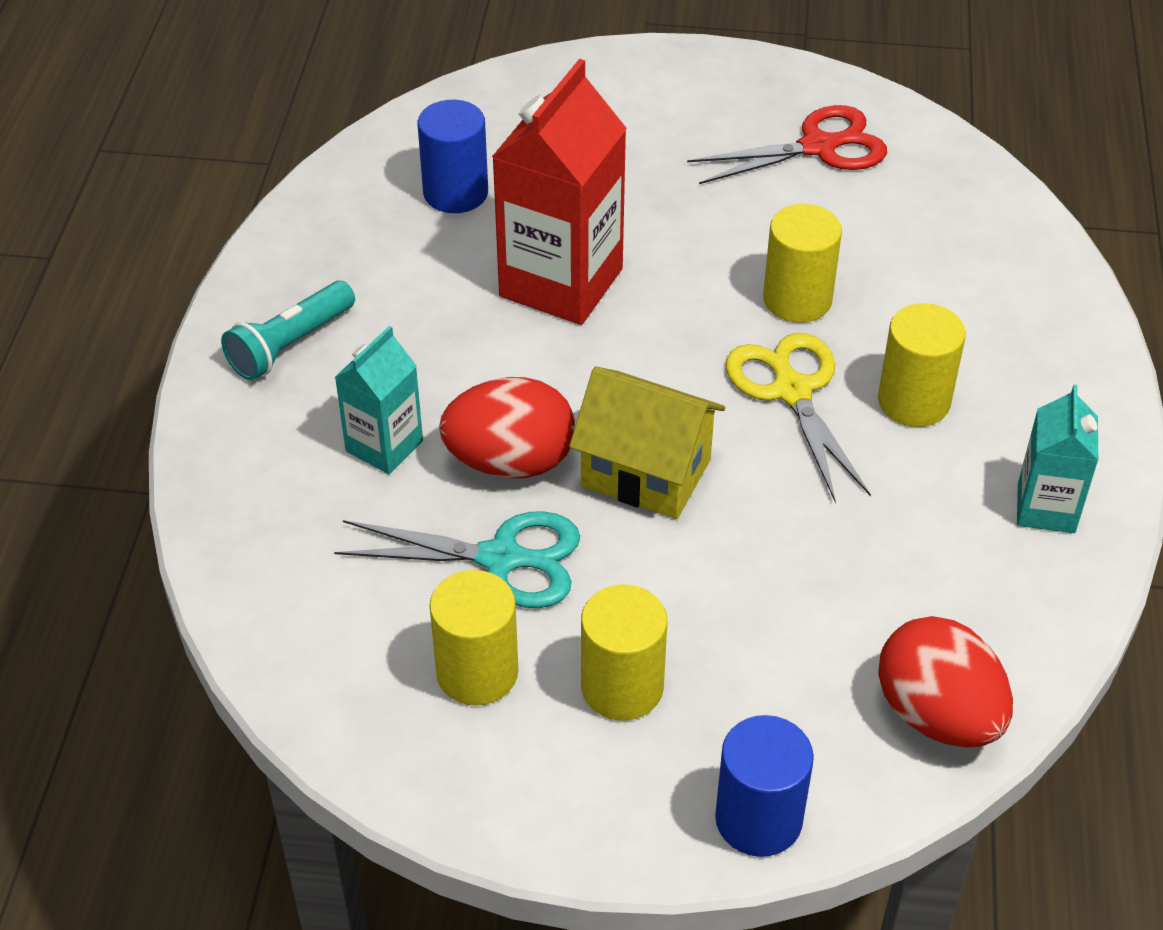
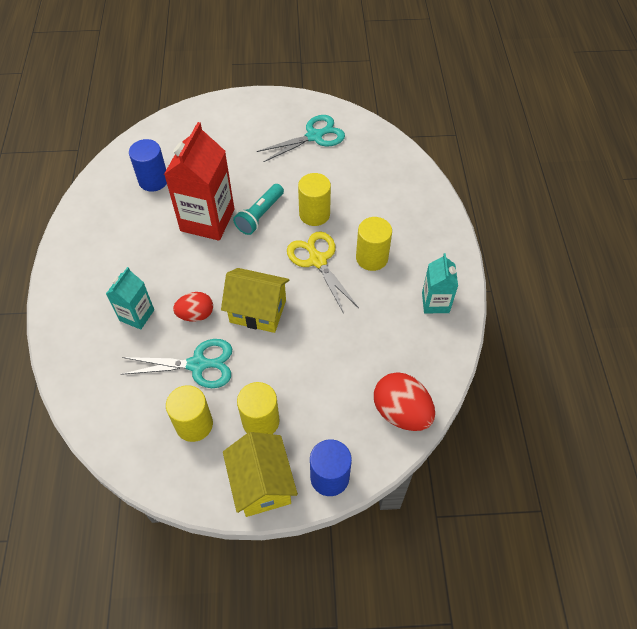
camera: 10 degrees left, 10 degrees up
turquoise flashlight [221,281,355,380] -> turquoise flashlight moved to [233,184,284,235]
red egg [439,377,575,478] -> red egg [173,292,213,322], size x0.64
red scissors [687,105,887,184] -> turquoise scissors [257,115,345,162]
none -> yellow house [223,432,298,517]

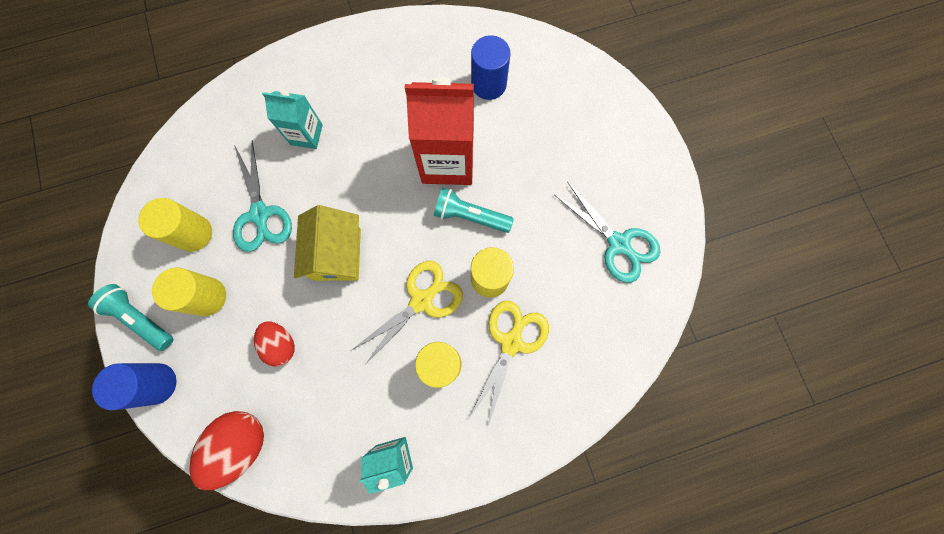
camera: 75 degrees right, 20 degrees up
red egg [173,292,213,322] -> red egg moved to [254,321,295,367]
yellow house [223,432,298,517] -> turquoise flashlight [88,284,173,351]
none -> yellow scissors [468,301,549,425]

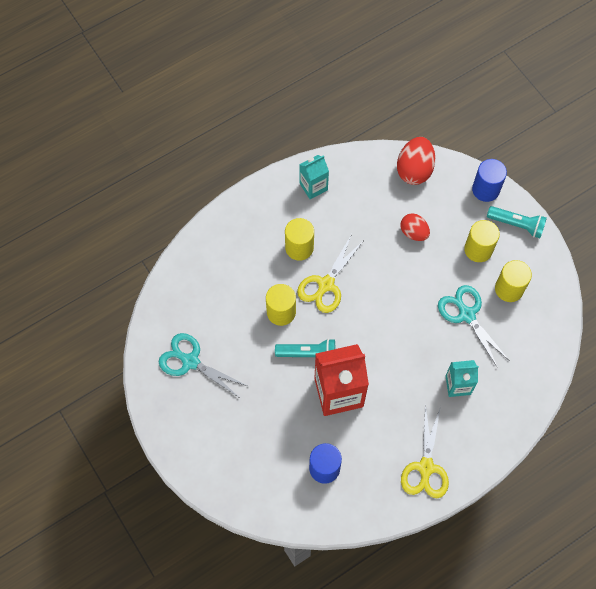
camera: 165 degrees right, 10 degrees down
yellow house [294,205,361,281] -> none
yellow scissors [468,301,549,425] -> yellow scissors moved to [401,403,449,498]

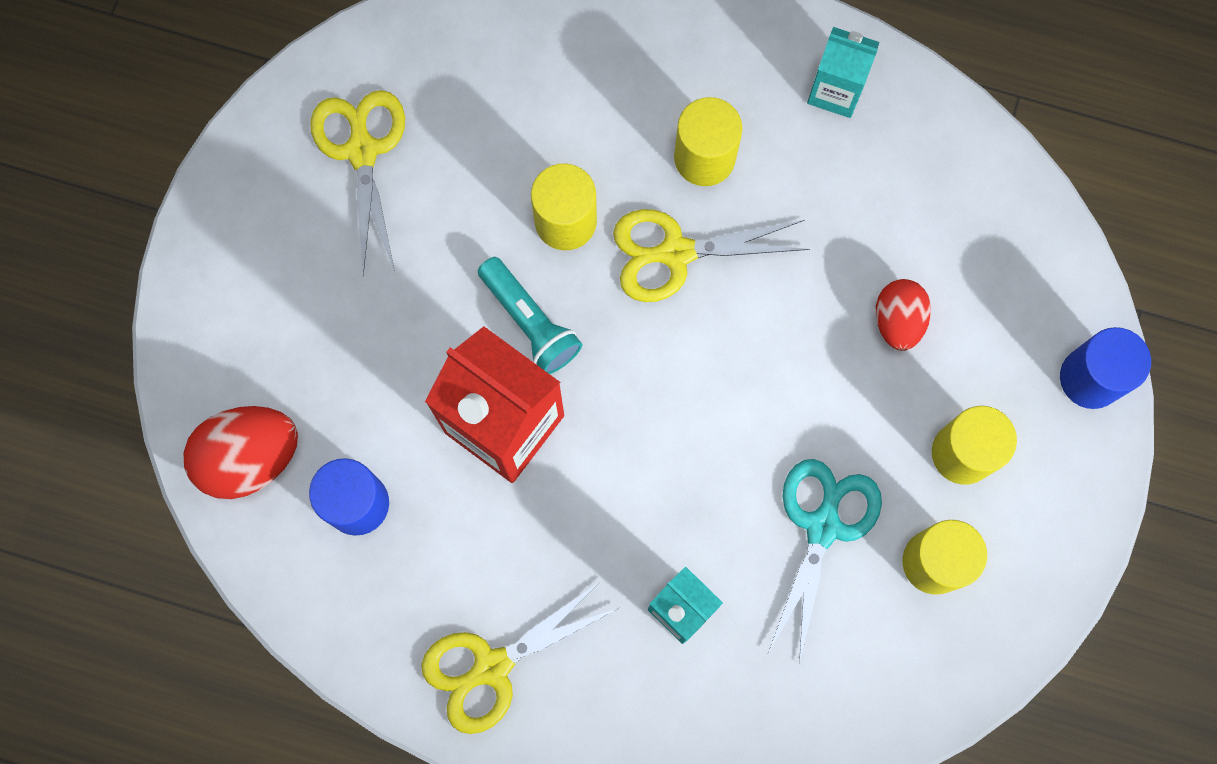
camera: 50 degrees right, 10 degrees up
turquoise scissors [159,333,247,397] -> yellow scissors [310,90,405,276]
red egg [397,137,435,185] -> red egg moved to [184,406,298,499]
turquoise flashlight [487,206,547,238] -> none

